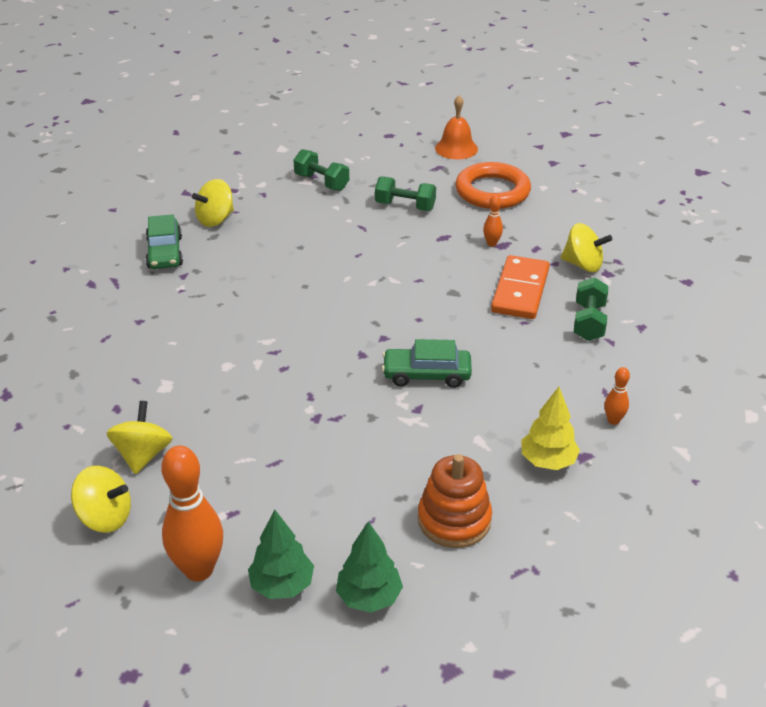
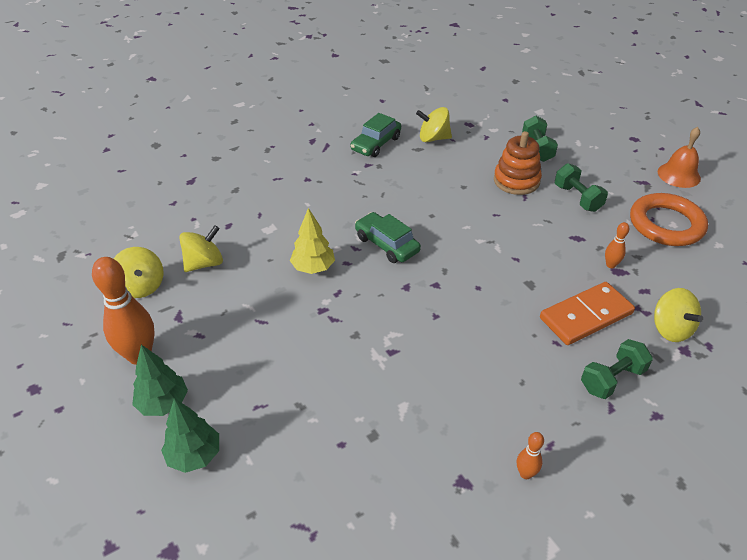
camera: 45 degrees right, 5 degrees up
green car [382,339,472,388] -> green car moved to [355,212,421,263]
orange stacking toy [418,454,492,548] -> orange stacking toy moved to [494,131,542,195]
yellow tree [521,387,580,470] -> yellow tree moved to [290,208,335,274]

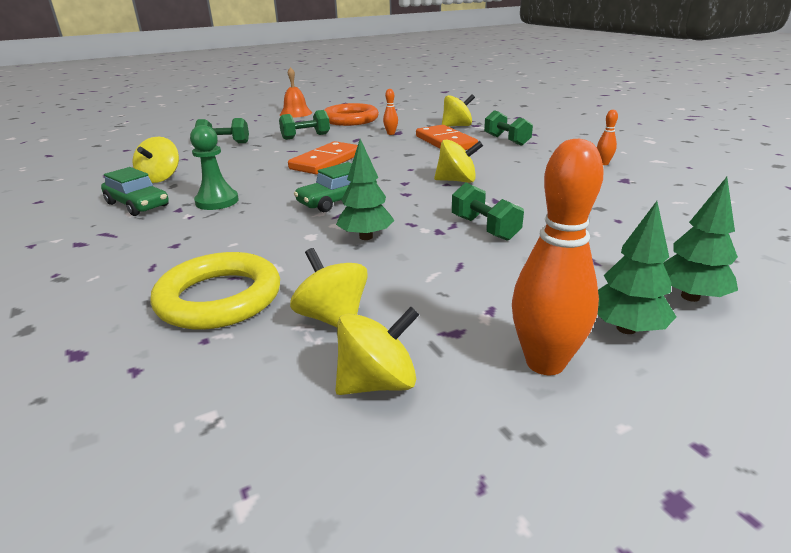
camera: 85 degrees left, 15 degrees down
yellow tree [290,208,335,274] -> green tree [336,139,395,240]
orange stacking toy [494,131,542,195] -> none
none -> yellow ring [150,252,280,330]
none -> green pawn [190,125,239,210]
none -> orange domino [288,141,358,175]
none -> yellow spinning top [434,139,483,183]
none -> green dumbbell [452,182,524,241]

